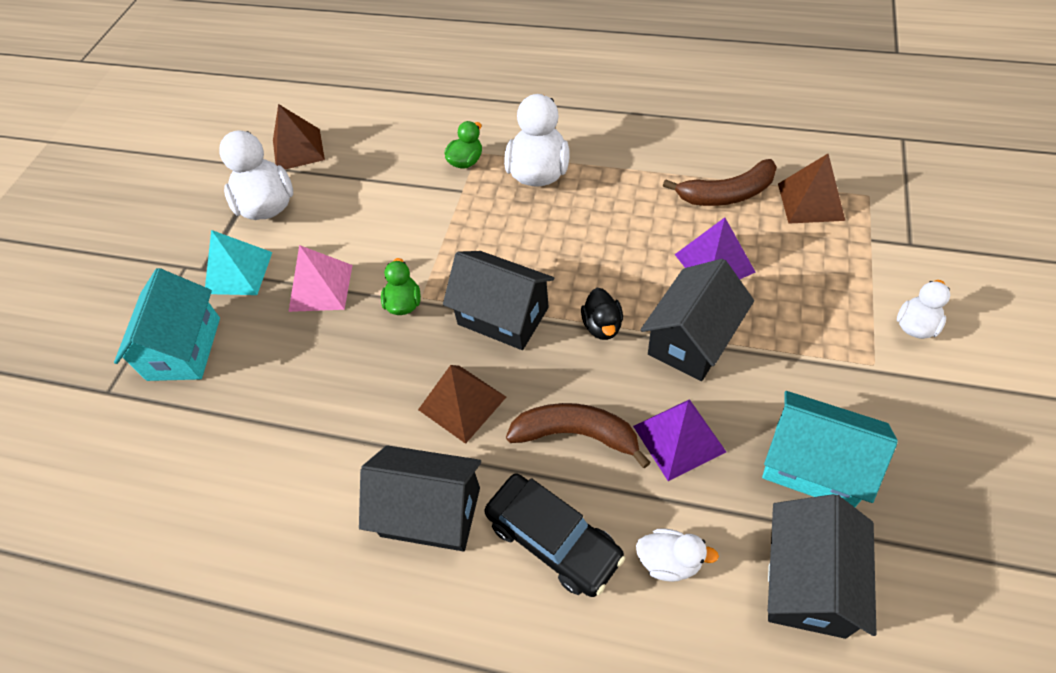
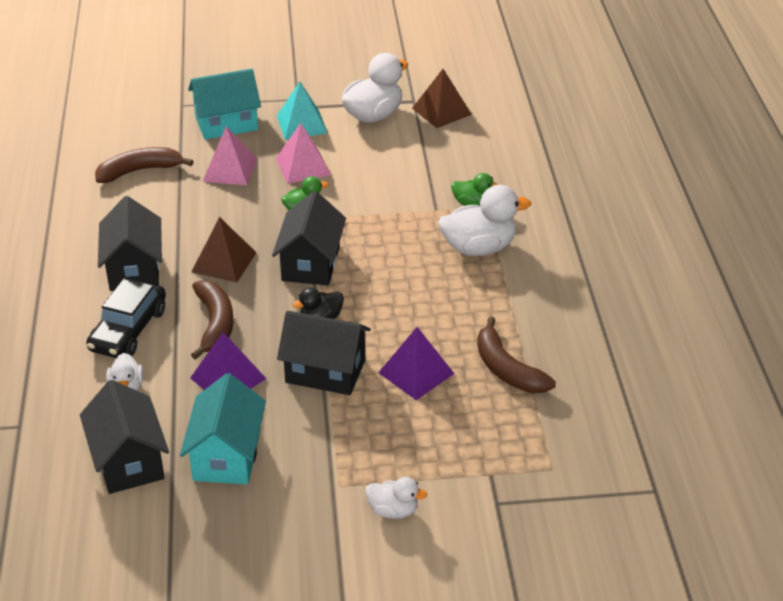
camera: 65 degrees right, 15 degrees down
black house [768,494,876,639] -> black house turned 75 degrees clockwise [80,380,169,494]
brown pyramid [778,154,845,224] -> none
none -> brown banana [95,147,193,183]
none -> pink pyramid [202,126,257,185]

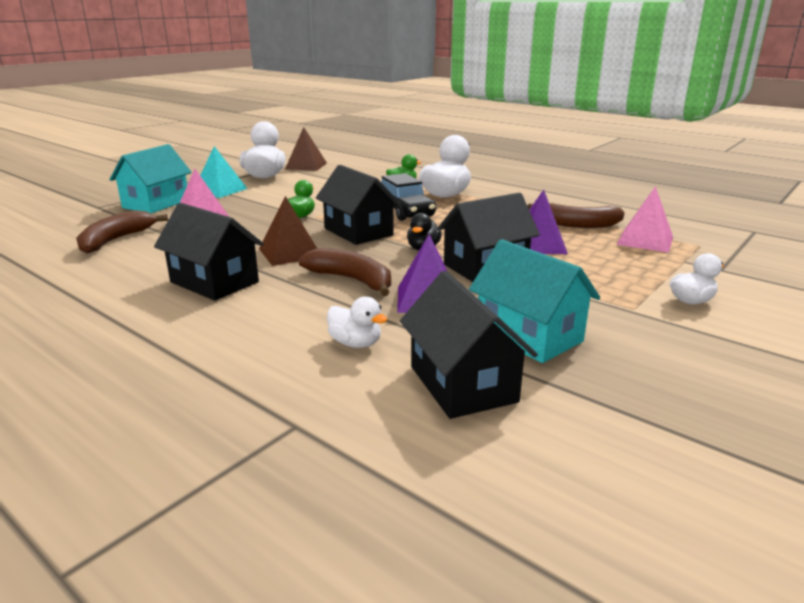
camera: 45 degrees left, 15 degrees down
black house [80,380,169,494] -> black house turned 45 degrees clockwise [400,271,538,419]
black car [86,278,166,358] -> black car moved to [381,173,436,221]
pink pyramid [276,123,331,184] -> pink pyramid moved to [617,186,673,253]

